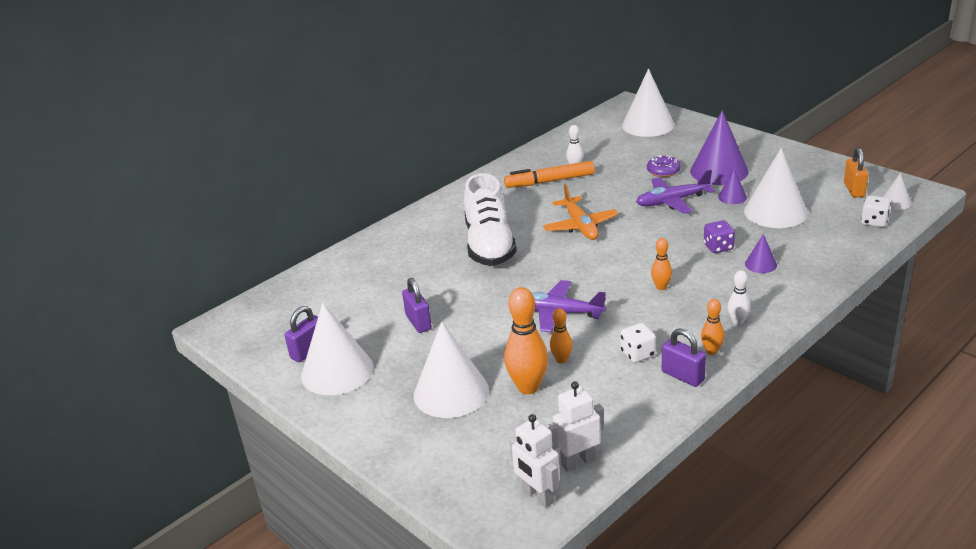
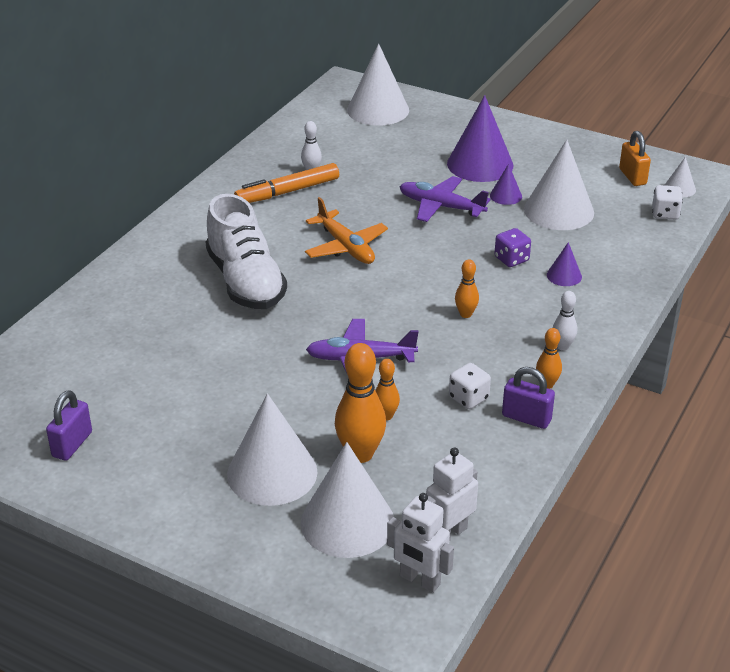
camera: 20 degrees left, 5 degrees up
white cone [301,303,374,395] -> white cone moved to [301,442,394,558]
purple padlock [402,278,432,333] -> none
purple plane [636,170,715,214] -> purple plane turned 60 degrees clockwise [400,176,490,222]
purple donut [647,155,681,177] -> none

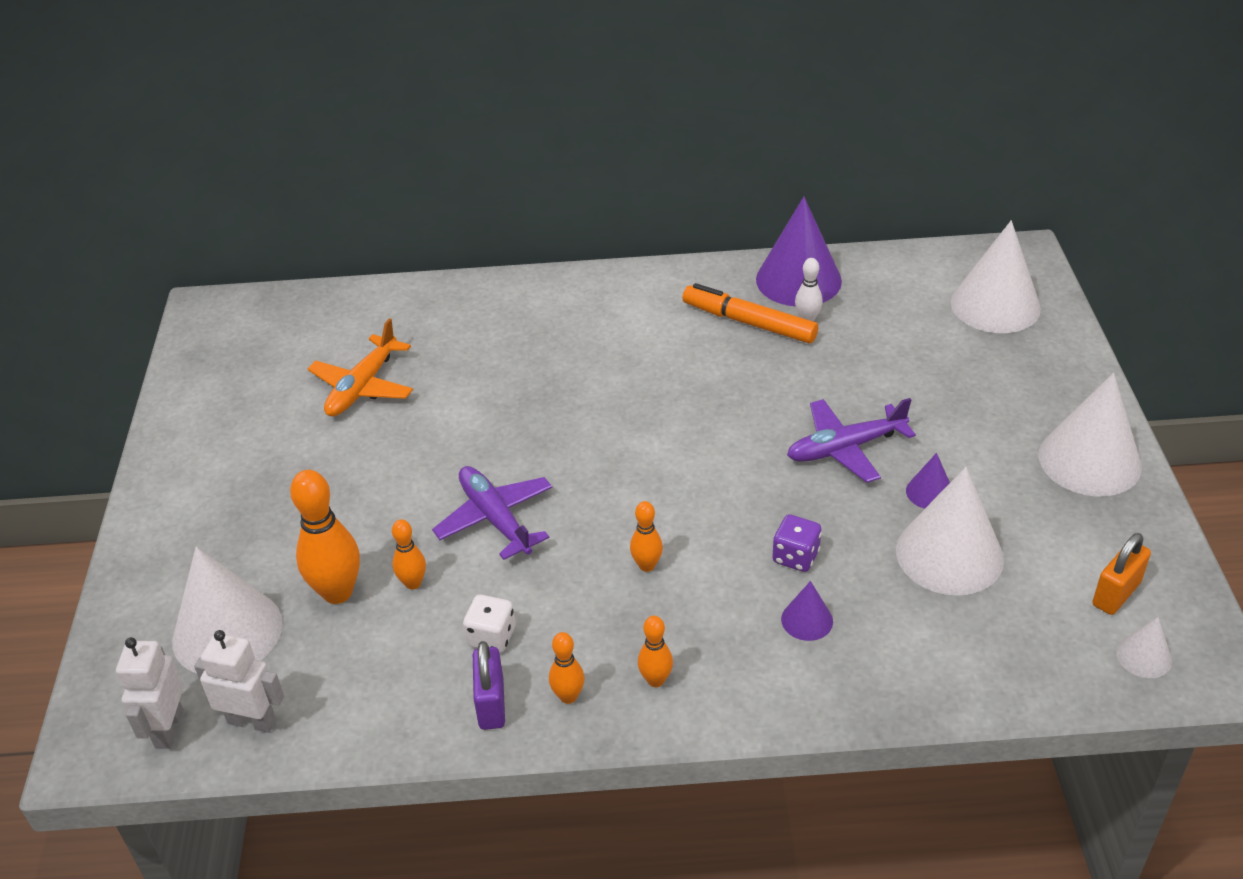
camera: 60 degrees right, 5 degrees up
purple padlock [46,390,92,461] -> none
white shoe [206,194,287,309] -> none
white cone [227,393,317,506] -> white cone moved to [1039,373,1142,497]
orange plane [305,197,388,264] -> orange plane moved to [308,318,413,416]
purple plane [400,176,490,222] -> purple plane turned 105 degrees counterclockwise [787,398,916,483]
purple cone [447,95,513,182] -> purple cone moved to [756,196,842,306]
white bowling pin [553,291,577,351] -> orange bowling pin [638,616,673,687]
white dice [652,185,683,220] -> none

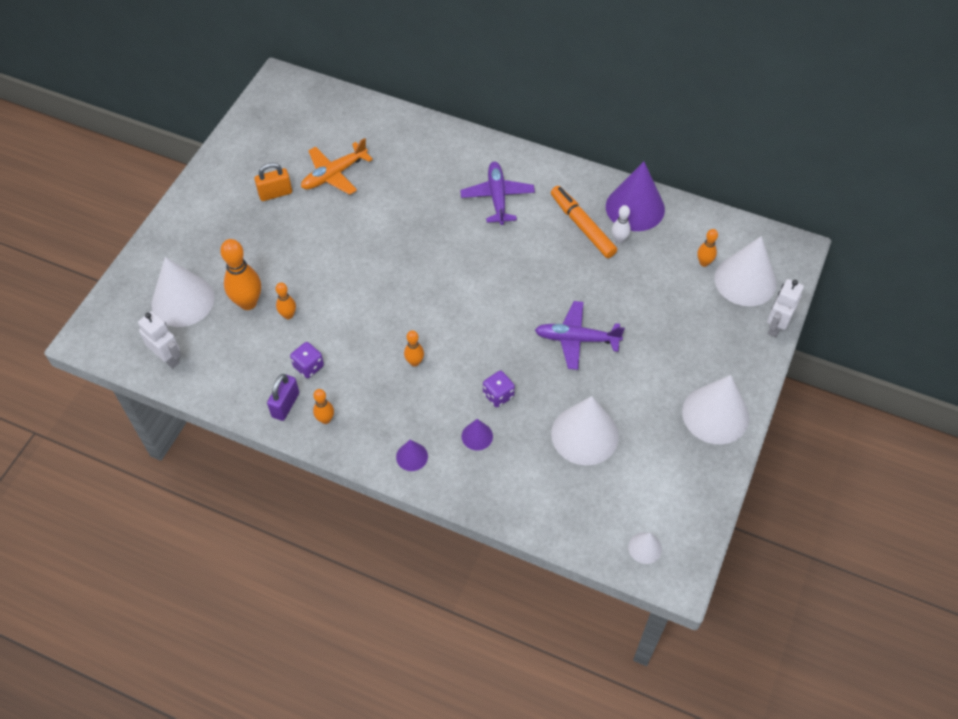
camera: 25 degrees right, 15 degrees up
white robot [116,637,184,749] -> white robot moved to [767,279,804,337]
purple plane [432,466,552,560] -> purple plane moved to [460,162,535,225]
white dice [463,594,515,653] -> purple dice [290,342,324,378]
orange bowling pin [638,616,673,687] -> orange bowling pin moved to [697,229,718,267]
purple cone [906,453,950,509] -> purple cone moved to [396,440,428,471]
orange padlock [1092,533,1151,615] -> orange padlock moved to [254,162,292,201]

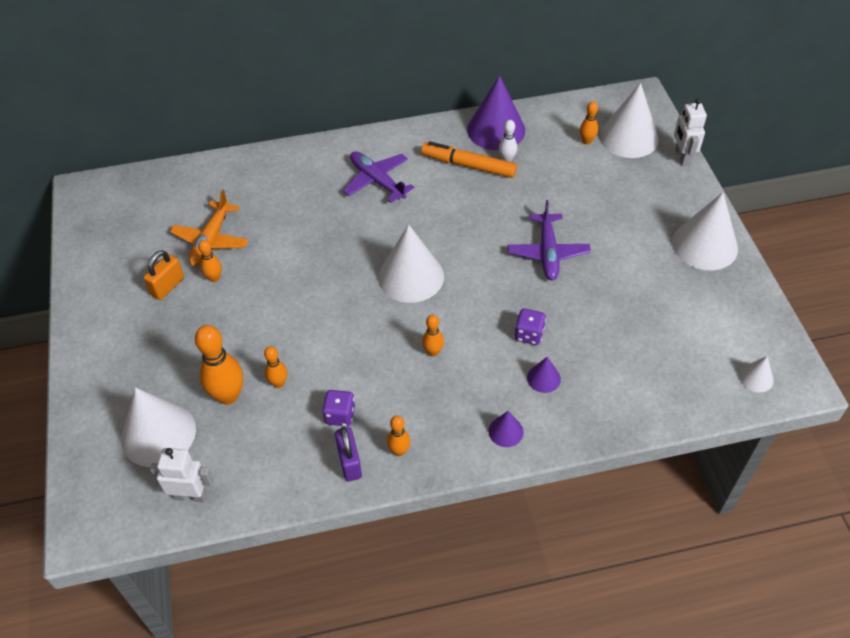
camera: 35 degrees left, 5 degrees down
purple plane [535,301,625,370] -> purple plane turned 60 degrees counterclockwise [508,200,591,280]
white cone [551,396,619,465] -> white cone moved to [378,224,444,303]
none -> orange bowling pin [198,240,222,282]

